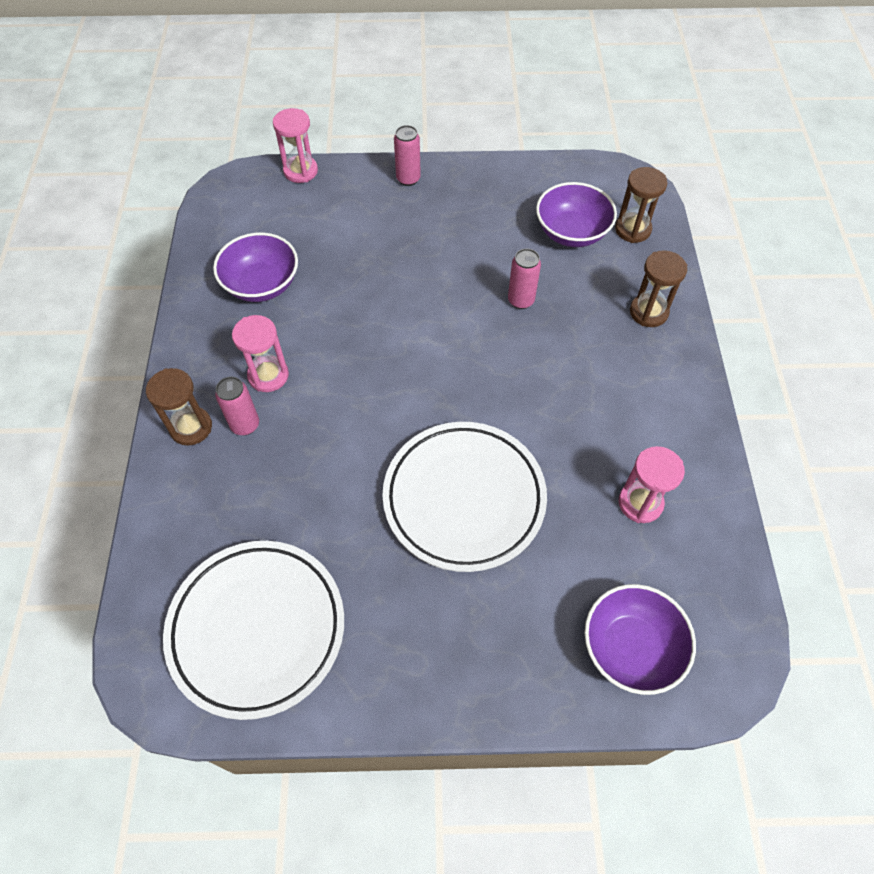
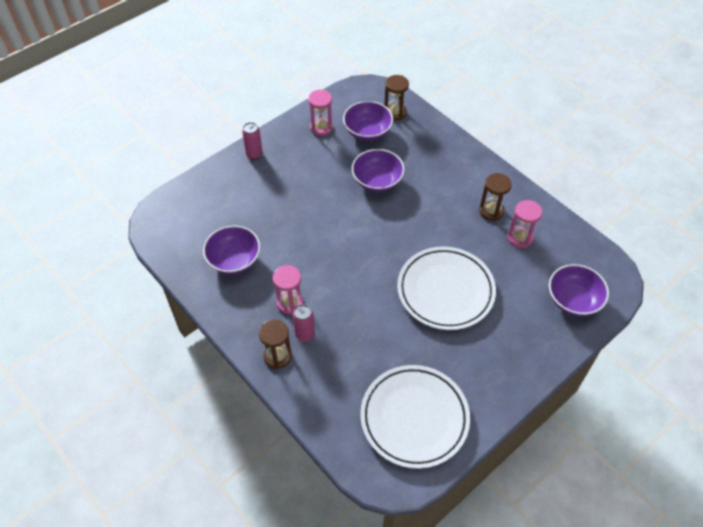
camera: 40 degrees left, 5 degrees down
pink hourglass [273,108,318,183] -> pink hourglass moved to [308,89,333,136]
pink can [508,248,541,309] -> purple bowl [352,149,405,192]
brown hourglass [630,250,687,327] -> brown hourglass moved to [479,173,512,221]

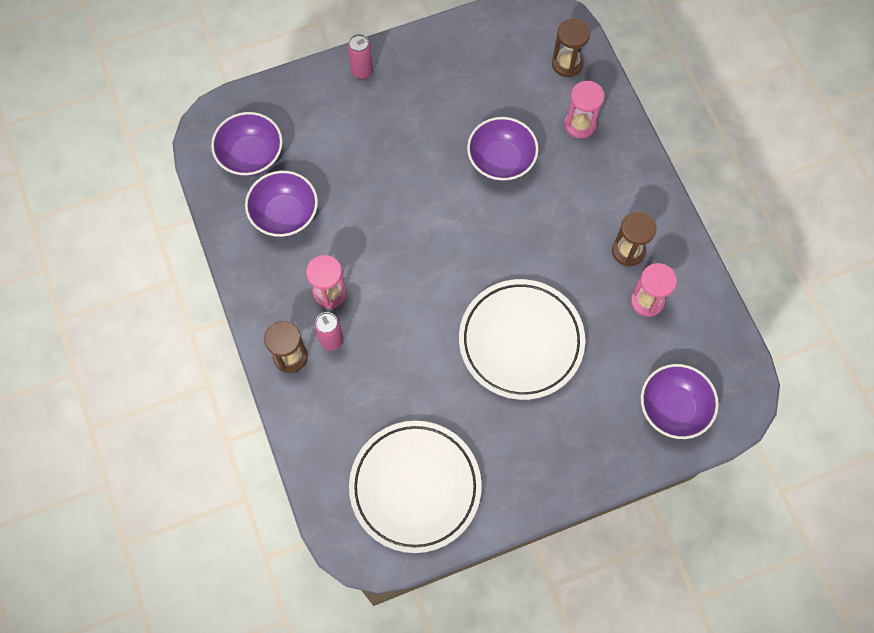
camera: 20 degrees right, 15 degrees up
pink hourglass [308,89,333,136] -> pink hourglass moved to [564,81,605,139]
purple bowl [343,101,393,141] -> purple bowl moved to [211,112,283,176]

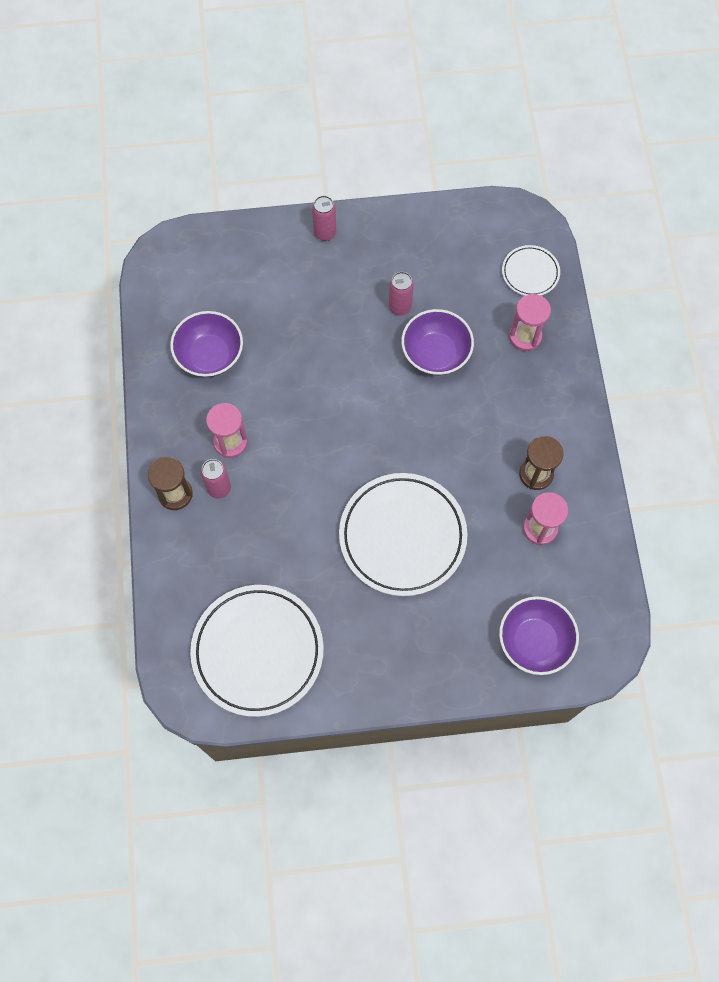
camera: 15 degrees right, 0 degrees up
purple bowl [211,112,283,176] -> none
brown hourglass [552,18,590,77] -> white plate [502,245,560,296]
none -> pink can [389,272,414,315]

